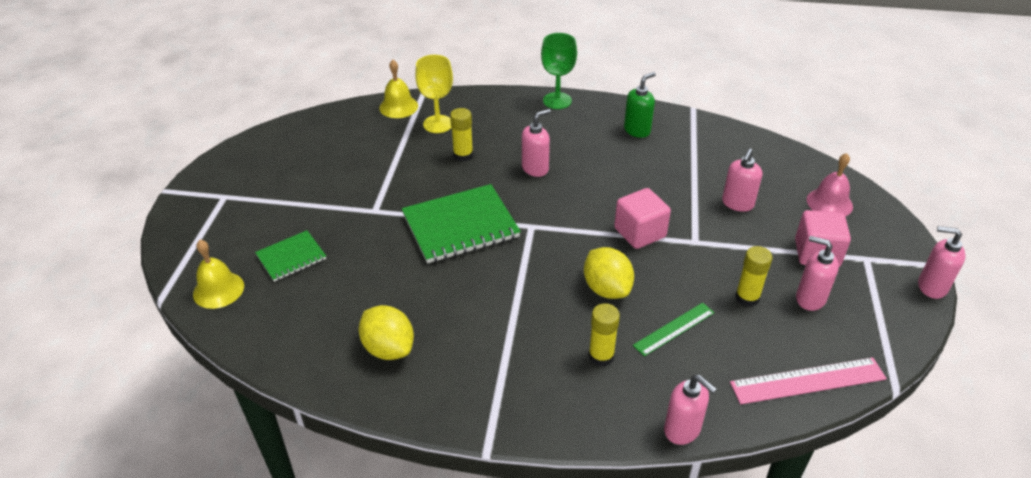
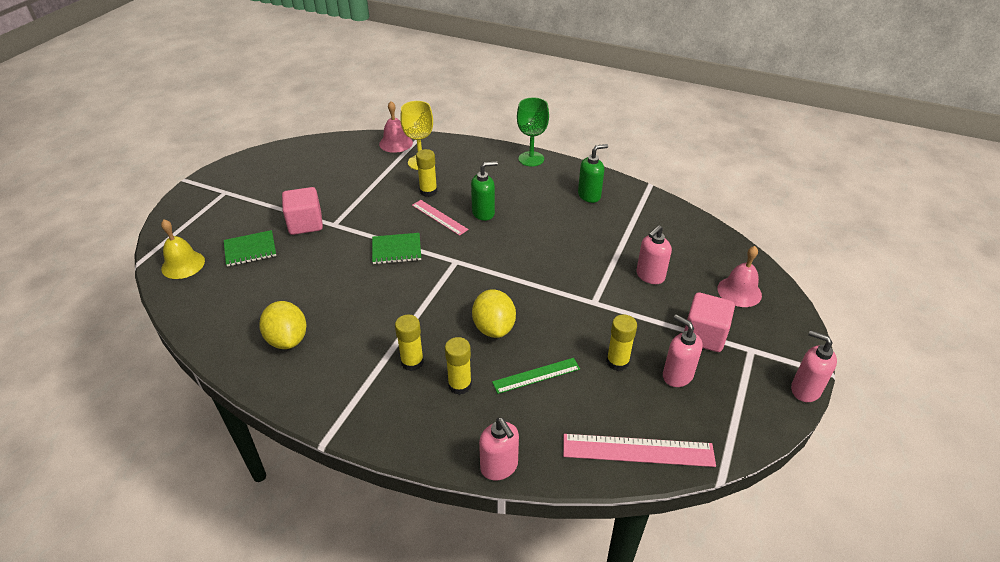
camera: 15 degrees right, 0 degrees up
yellow bell [379,60,418,118] -> pink bell [379,101,413,153]
green notebook [402,184,521,263] -> green notebook [372,233,421,264], size x0.56
pink soap dispenser [522,109,551,177] -> green soap dispenser [471,161,498,221]
pink cube [614,188,671,249] -> pink cube moved to [282,187,323,235]
none -> yellow glue stick [395,314,424,371]
none -> pink ruler [412,200,469,236]

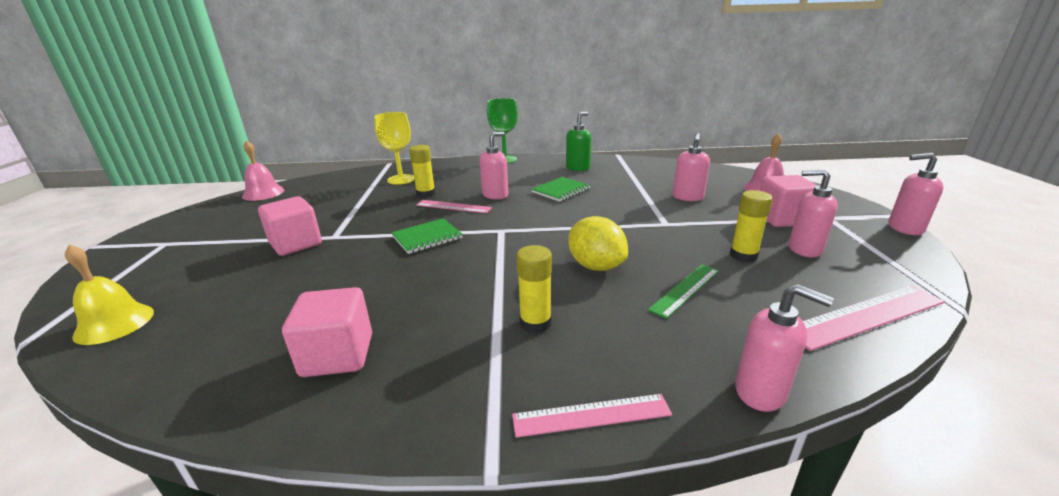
camera: 25 degrees left, 15 degrees down
green notebook [224,230,276,267] -> green notebook moved to [531,177,590,202]
yellow lemon [259,301,306,349] -> pink cube [282,287,372,377]
pink bell [379,101,413,153] -> pink bell moved to [242,140,284,201]
yellow glue stick [445,337,472,395] -> none
green soap dispenser [471,161,498,221] -> pink soap dispenser [480,132,508,199]
none -> pink ruler [512,394,672,438]

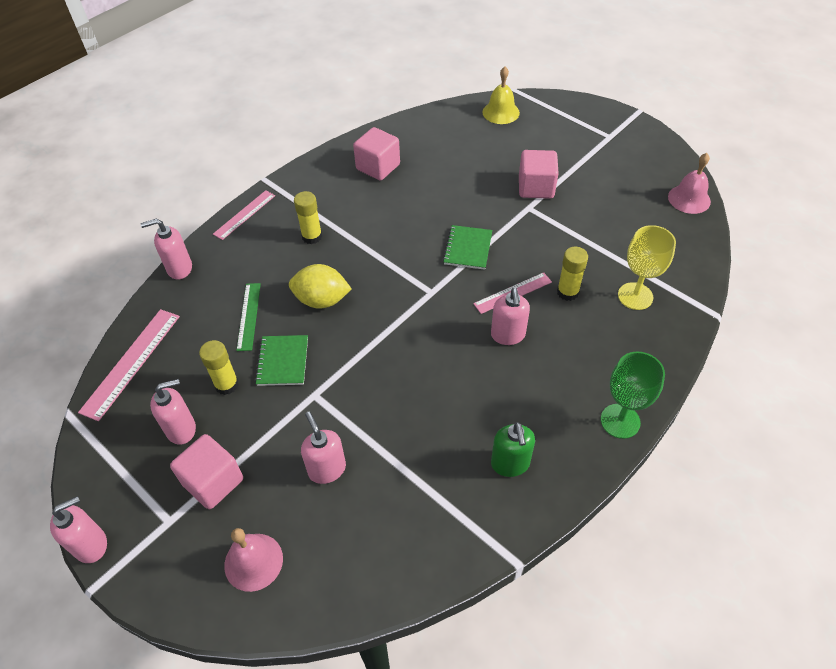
camera: 135 degrees right, 25 degrees up
green notebook [531,177,590,202] -> green notebook moved to [255,335,308,386]

